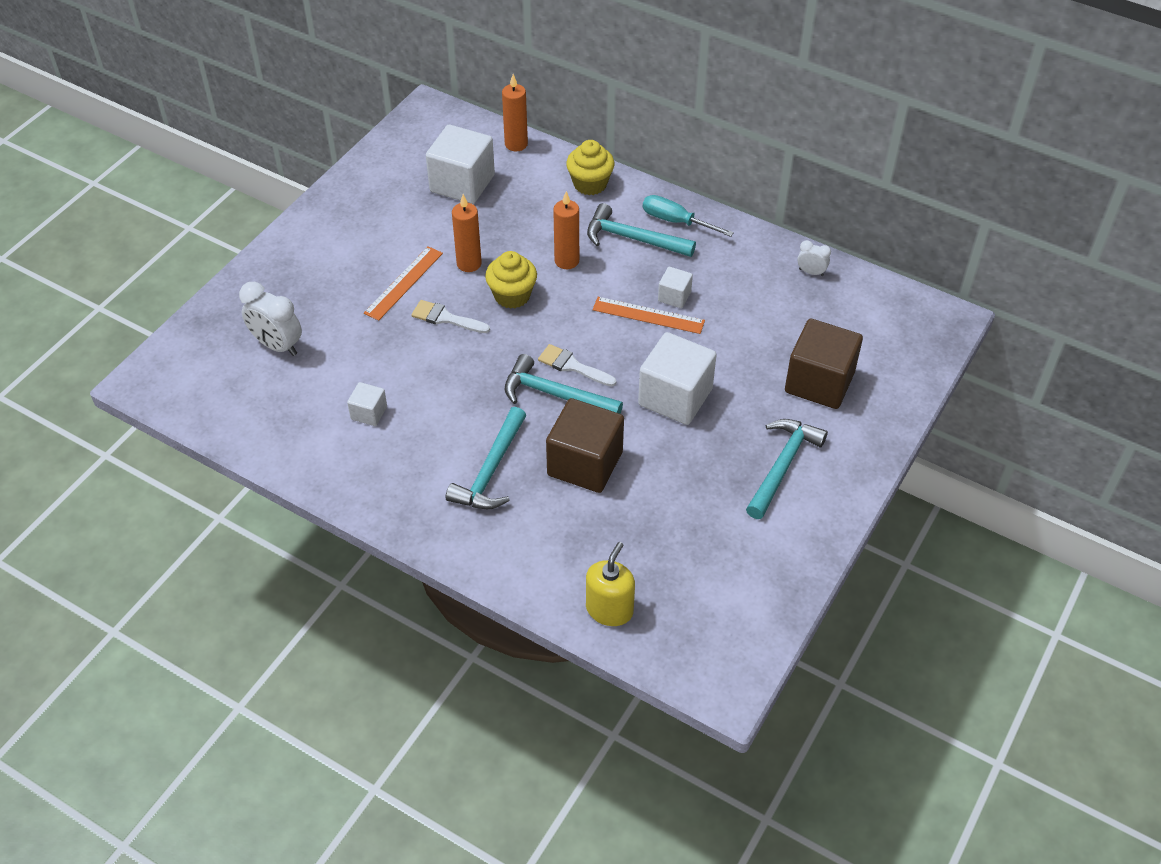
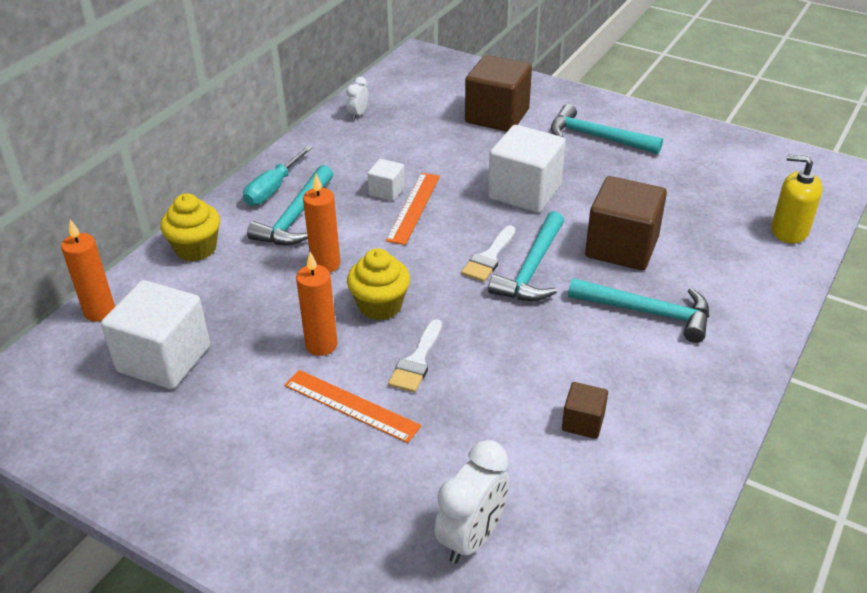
camera: 90 degrees left, 10 degrees down
white cube [347,382,387,426] -> brown cube [562,382,608,439]

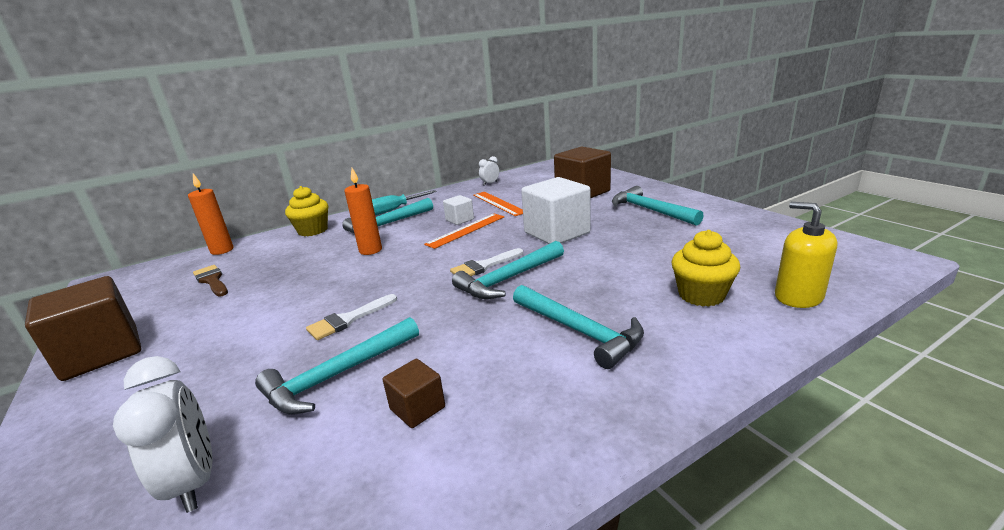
camera: 30 degrees right, 15 degrees down
white cube [101,280,210,389] -> brown brush [193,265,228,297]
orange ruler [285,370,421,443] -> orange ruler moved to [473,192,523,216]
orange candle [296,252,338,356] -> none
yellow cupcake [347,248,410,320] -> yellow cupcake moved to [671,230,740,307]
white clock [435,440,509,564] -> white clock turned 90 degrees counterclockwise [113,356,213,513]
brown cube [585,176,667,270] -> brown cube moved to [25,276,141,381]
none -> turquoise hammer [255,317,419,415]

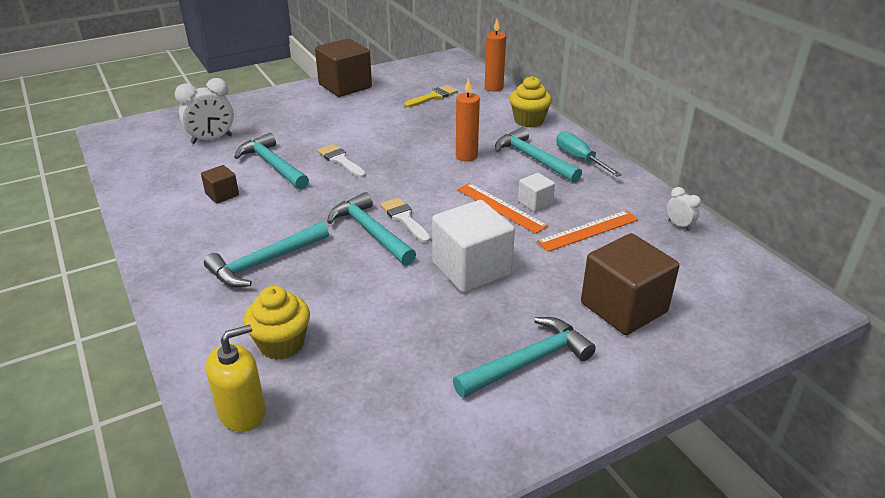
camera: 90 degrees right, 10 degrees up
brown brush [193,265,228,297] -> yellow brush [404,85,458,107]

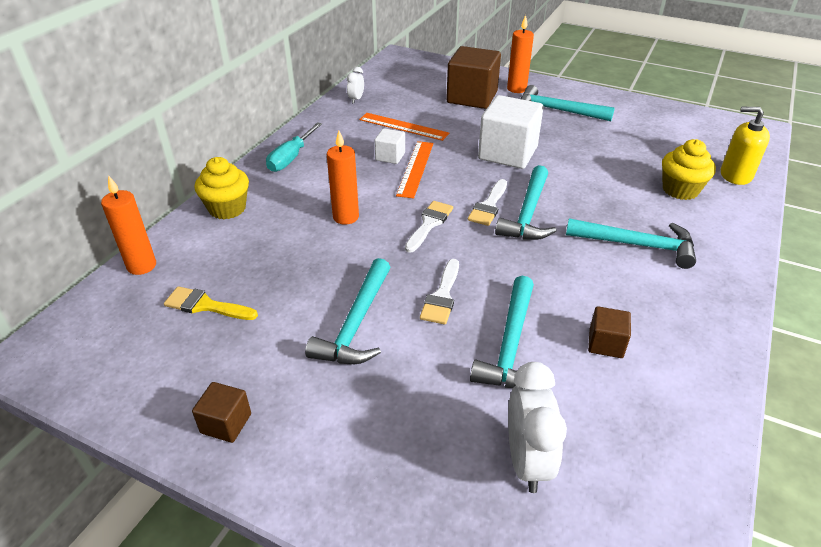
camera: 125 degrees left, 5 degrees up
white clock [175,78,234,144] -> white clock turned 60 degrees clockwise [508,362,567,493]
brown cube [315,38,372,97] -> brown cube [192,382,251,443], size x0.49
turquoise hammer [495,127,582,183] -> turquoise hammer moved to [305,258,391,364]
none -> white brush [405,201,453,253]
none -> orange candle [507,15,534,93]

